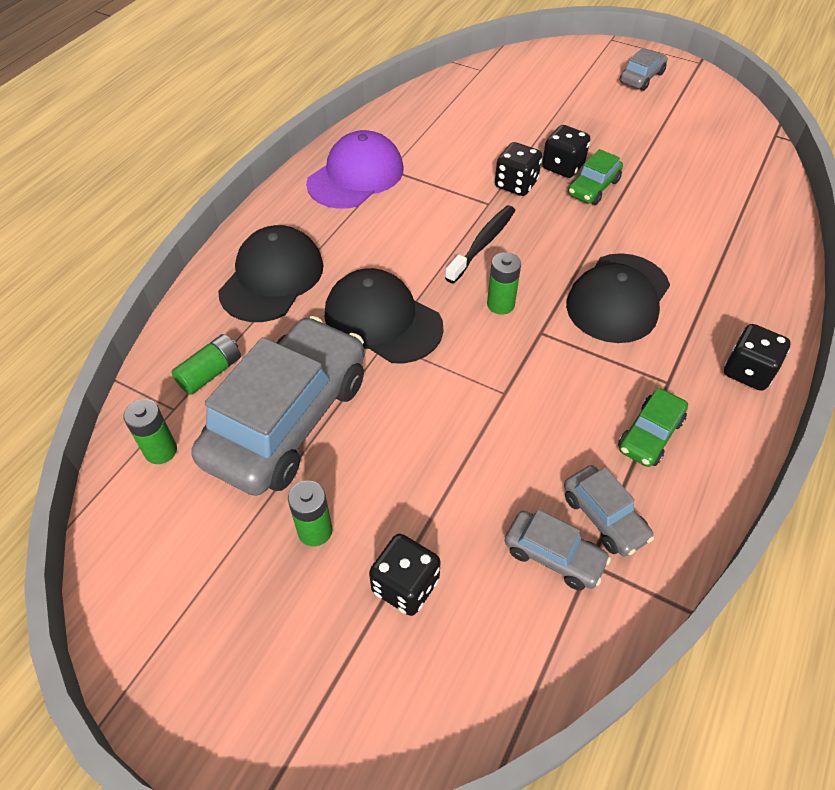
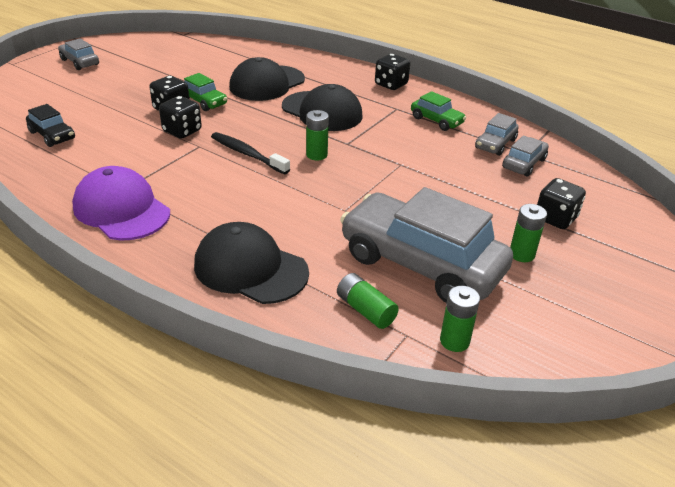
camera: 85 degrees left, 15 degrees down
black cap [324,268,443,363] -> black cap moved to [229,57,305,101]
grey car [564,465,654,556] -> grey car turned 150 degrees clockwise [475,113,519,156]
none -> black car [26,104,75,147]

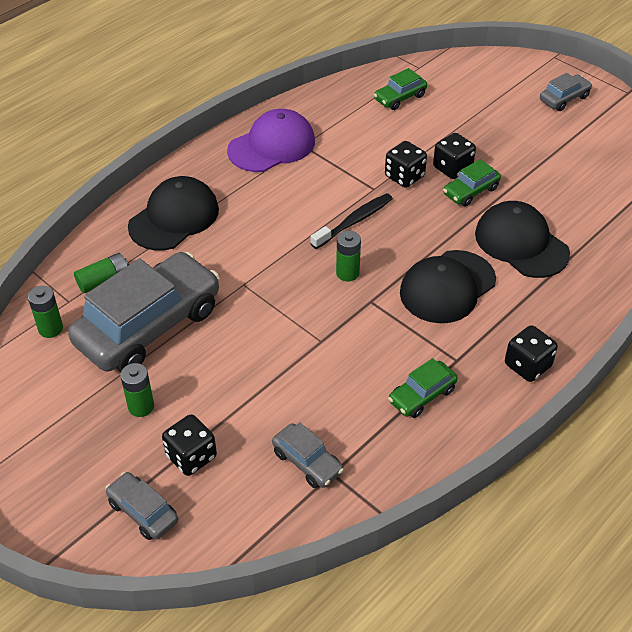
camera: 100 degrees right, 10 degrees up
black car [26,104,75,147] -> green car [374,68,427,110]
grey car [475,113,519,156] -> grey car moved to [105,472,178,540]

